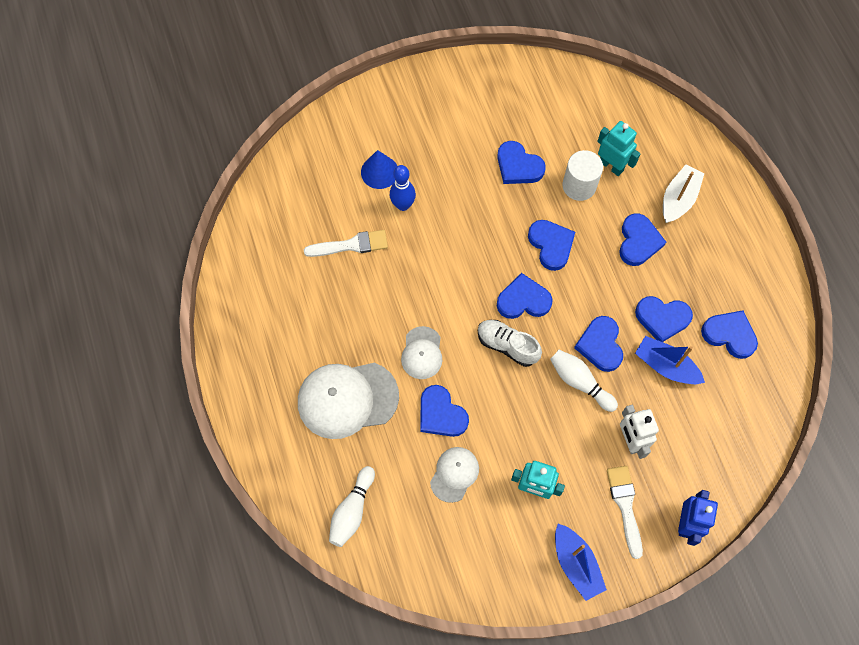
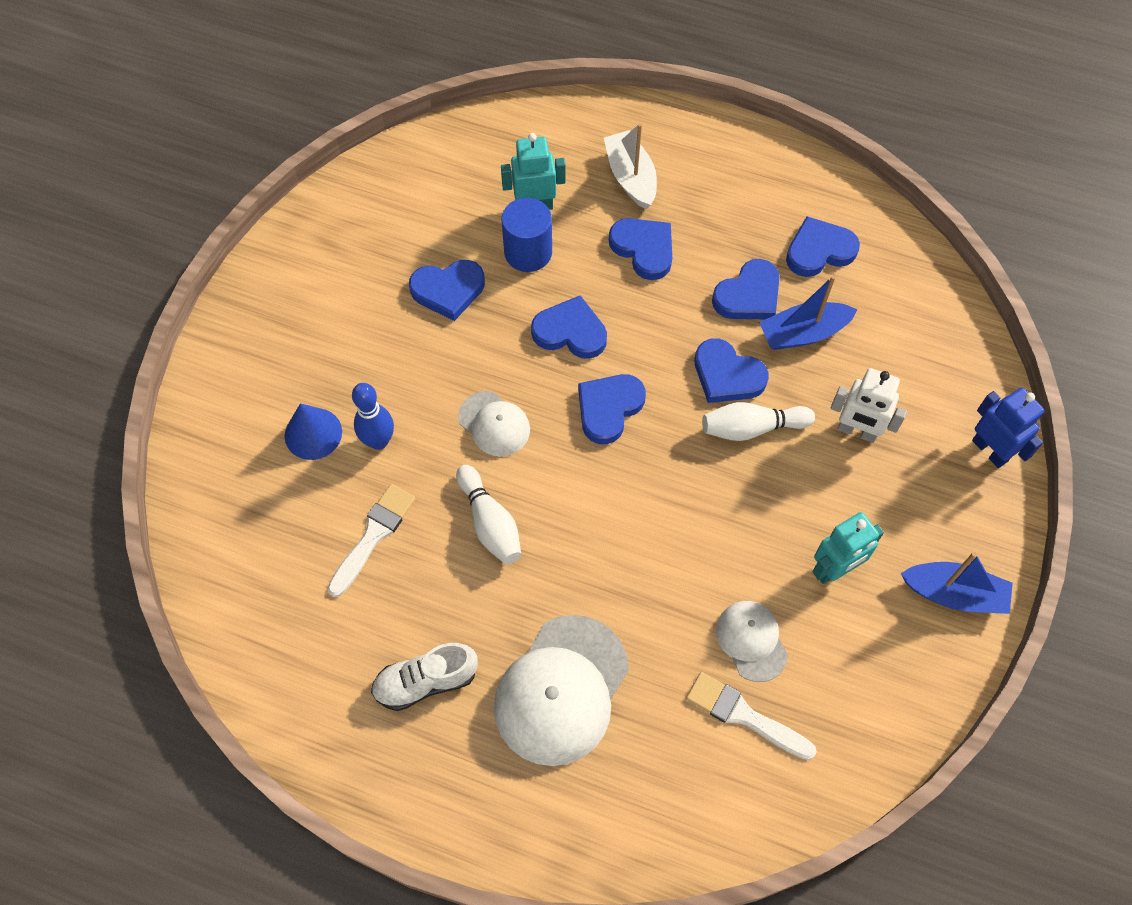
camera: 50 degrees left, 5 degrees down
white bowling pin [329,466,375,547] -> white bowling pin moved to [456,465,521,565]
white cap [401,326,442,379] -> white cap moved to [458,391,530,456]
blue heart [420,385,469,437] -> none
white shoe [478,320,542,367] -> white shoe moved to [371,643,478,711]
white cylinder [563,150,603,201] -> blue cylinder [501,198,552,272]
white brush [607,466,643,559] -> white brush moved to [686,672,817,760]

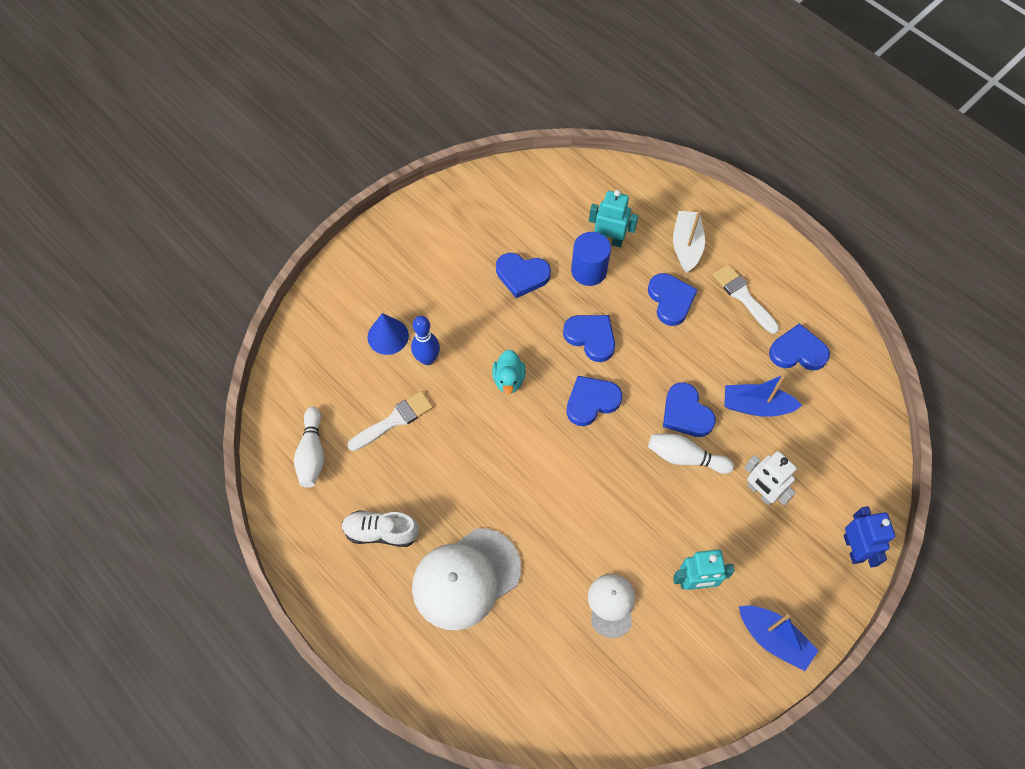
camera: 25 degrees right, 0 degrees up
white bowling pin [456,465,521,565] -> white bowling pin moved to [294,407,324,488]
white cap [458,391,530,456] -> turquoise duck [492,349,525,394]
white brush [686,672,817,760] -> white brush moved to [713,264,779,334]
blue heart [712,259,780,319] -> none

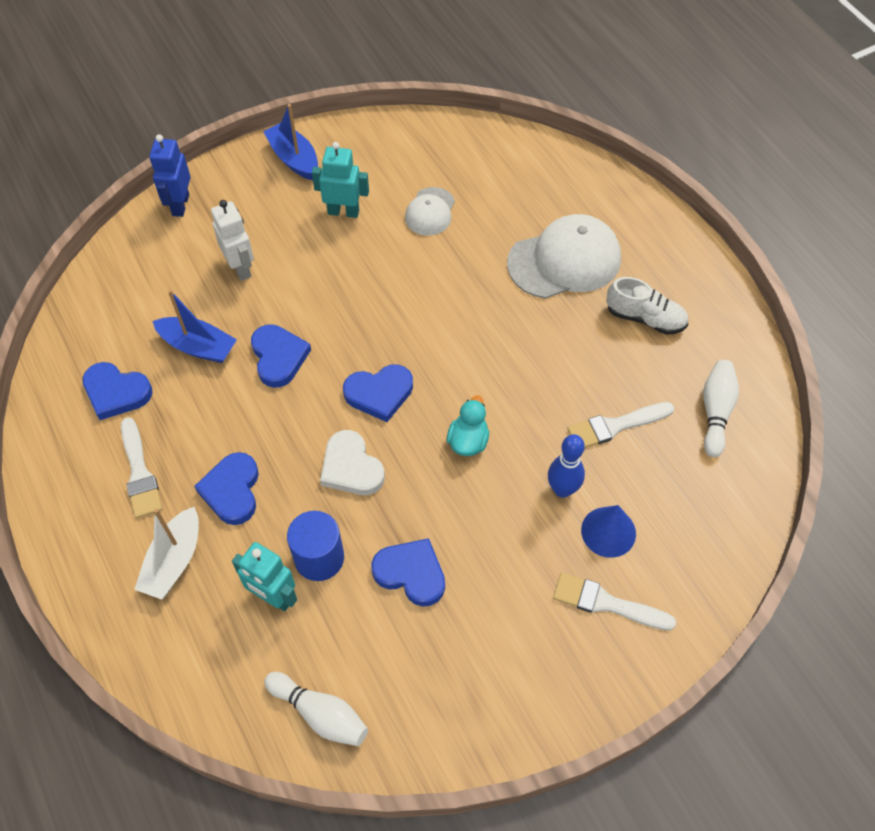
camera: 165 degrees left, 5 degrees down
blue heart [563,315,615,362] -> white heart [320,430,385,495]
white bowling pin [648,434,734,474] -> white bowling pin moved to [264,672,368,746]
none -> white brush [553,573,676,631]

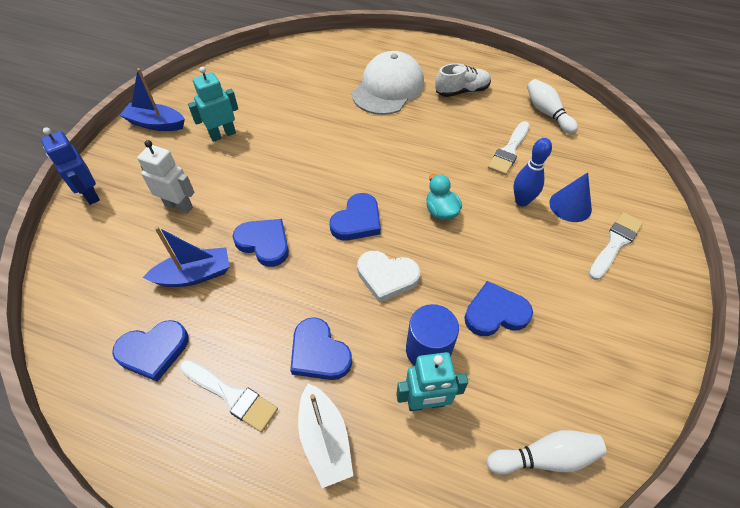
camera: 40 degrees left, 5 degrees down
white cap [405,187,455,236] -> none
white brush [553,573,676,631] -> white brush turned 150 degrees clockwise [588,212,643,280]

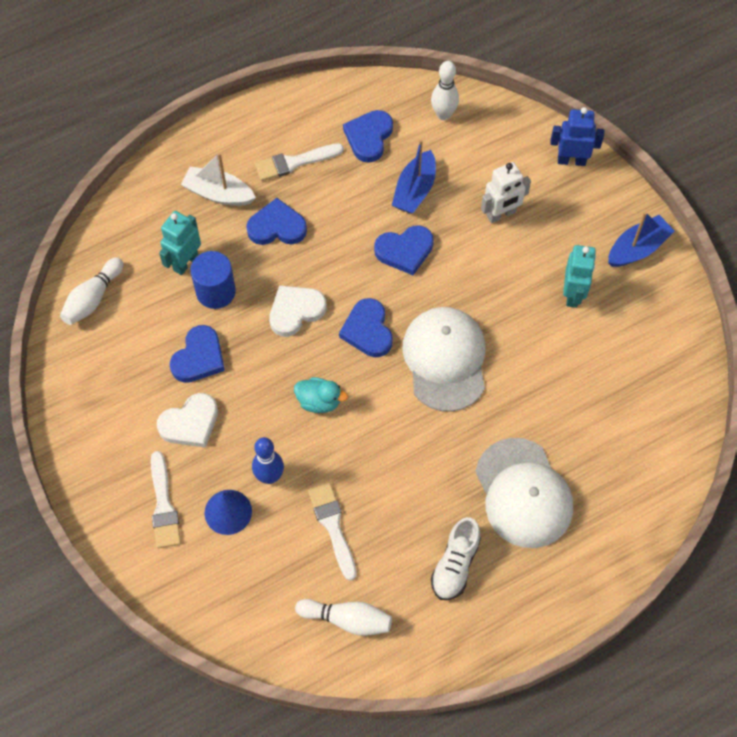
camera: 130 degrees right, 10 degrees up
none -> white heart [157,393,218,448]
none -> white cap [402,307,485,412]
none -> white bowling pin [431,61,459,120]

